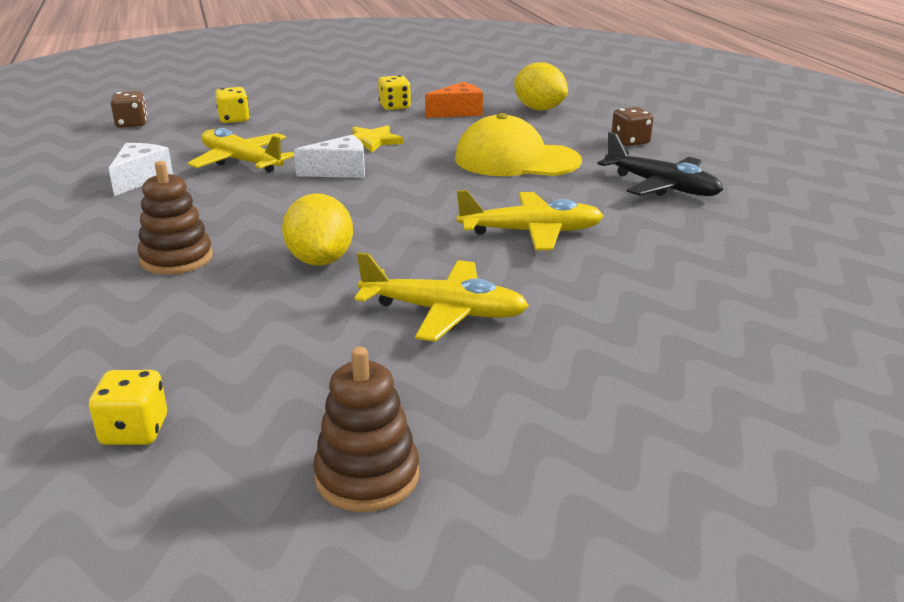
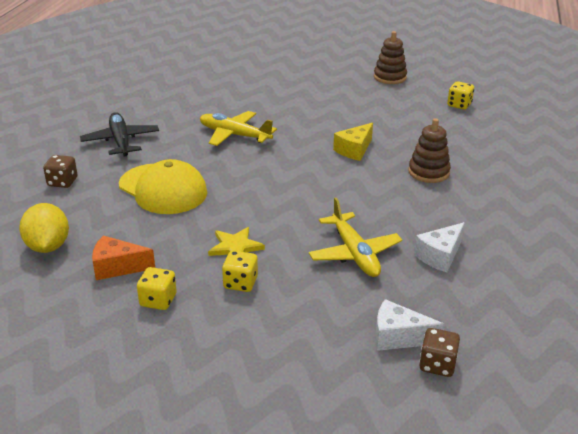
camera: 150 degrees left, 5 degrees up
yellow dice [215,87,250,123] -> yellow dice moved to [222,251,258,292]
yellow lemon [282,193,353,266] -> yellow cheese [333,123,373,161]
white cheese [294,135,365,178] -> white cheese moved to [375,299,445,351]
yellow plane [354,252,529,342] -> none

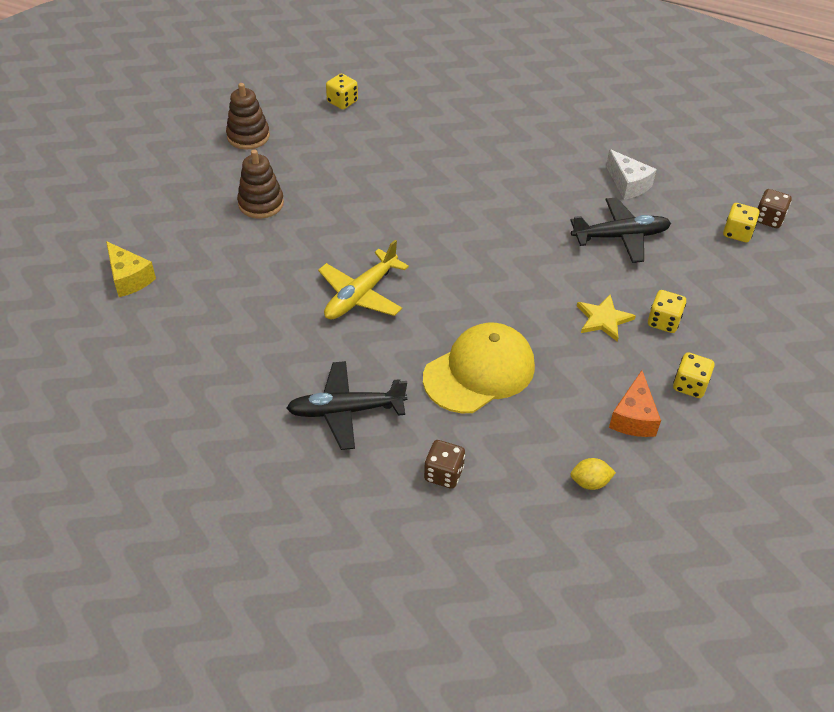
camera: 80 degrees left, 15 degrees up
yellow lemon [19,203,69,253] -> yellow lemon [570,458,616,490], size x0.56
yellow plane [309,198,402,277] -> black plane [570,197,671,263]
yellow cheese [333,123,373,161] -> yellow cheese moved to [106,241,156,297]
white cheese [375,299,445,351] -> yellow dice [723,203,759,242]
brown stacking toy [409,118,451,183] -> brown stacking toy moved to [237,149,284,219]

